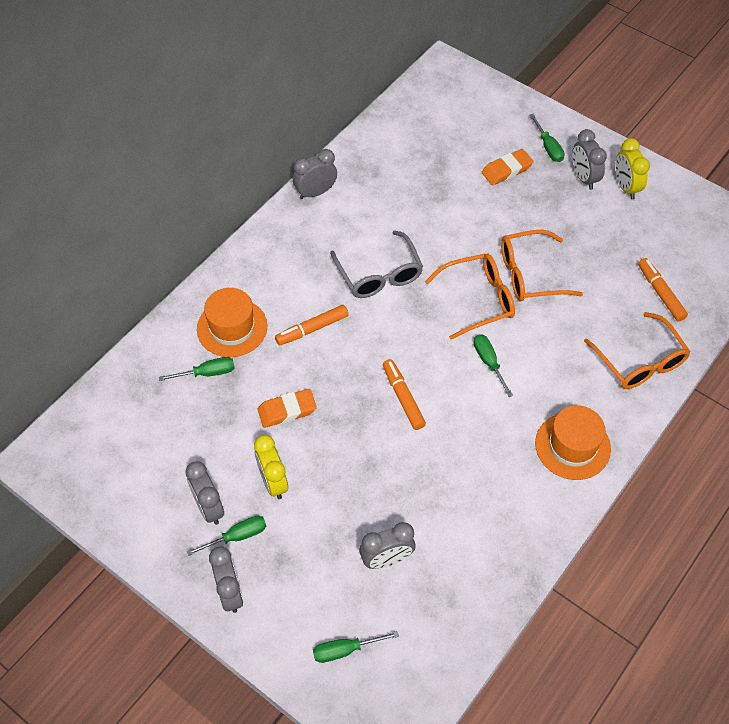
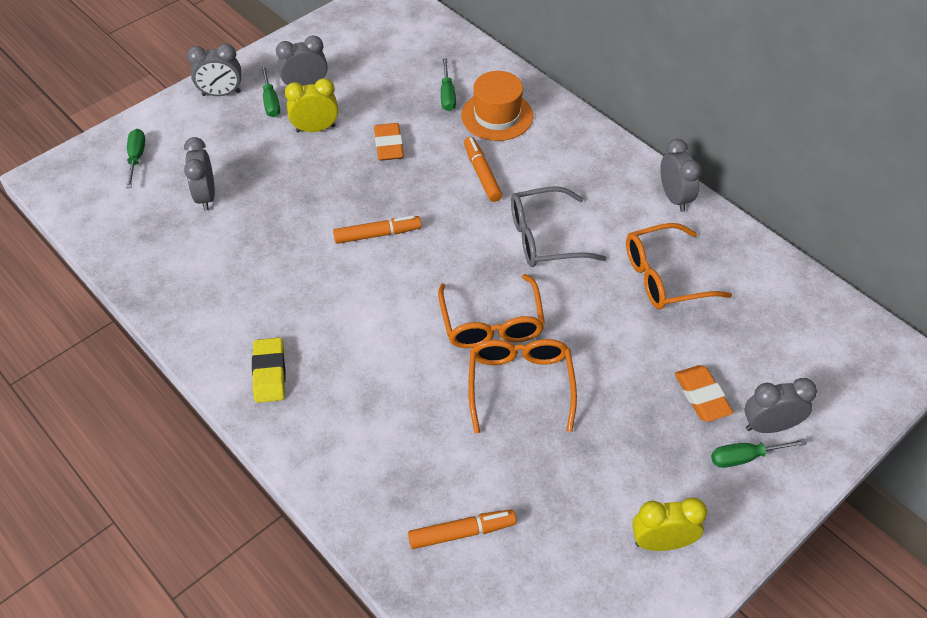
camera: 100 degrees right, 5 degrees down
green screwdriver [474,334,513,397] -> none
orange hat [535,405,611,480] -> yellow eraser [252,337,286,403]
grey clock [572,129,607,190] -> grey clock moved to [745,378,817,433]
orange glasses [584,312,691,389] -> orange glasses moved to [626,223,732,309]

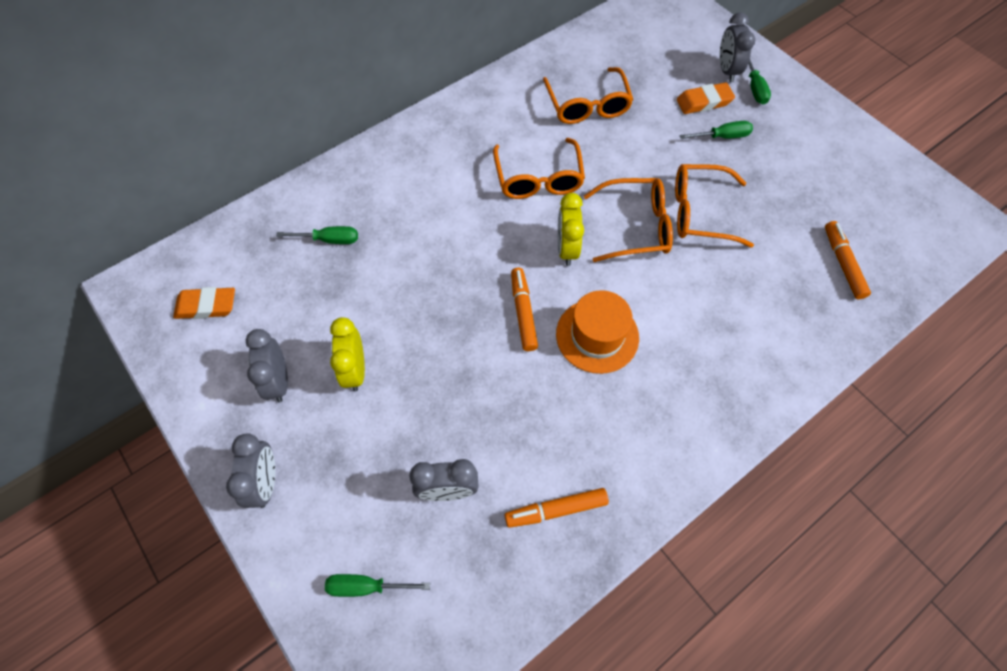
camera: 85 degrees left, 10 degrees up
yellow eraser [252,337,286,403] -> none
green screwdriver [261,65,280,117] -> green screwdriver moved to [680,121,753,139]
orange eraser [374,123,404,161] -> orange eraser moved to [173,287,235,319]
orange hat [461,71,533,141] -> orange hat moved to [556,290,639,374]
orange marker [464,137,502,202] -> orange marker moved to [505,488,609,528]
grey glasses [511,186,606,267] -> orange glasses [493,138,585,199]
yellow clock [632,497,707,551] -> yellow clock moved to [558,193,584,266]
grey clock [660,139,702,212] -> none

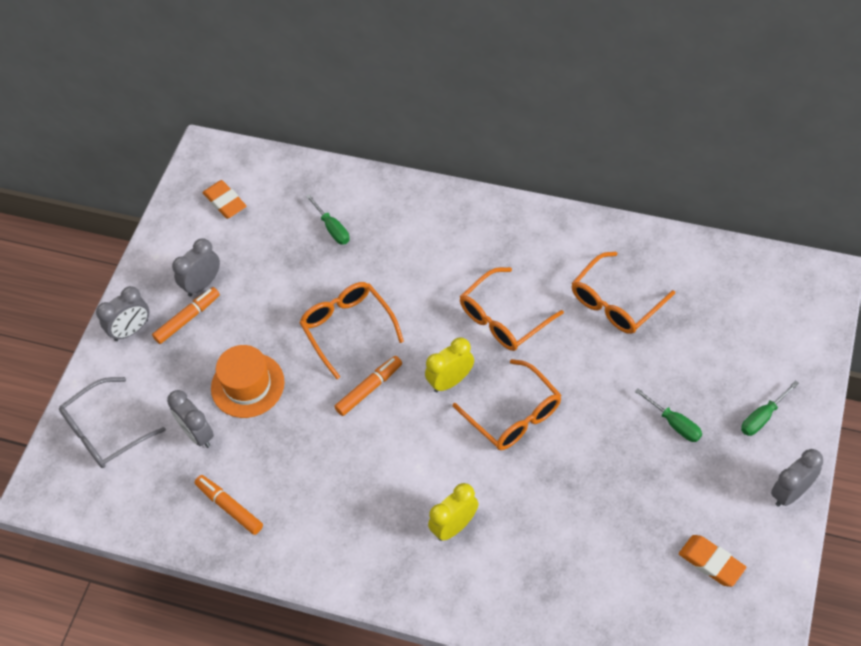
camera: 60 degrees right, 5 degrees down
green screwdriver [325,574,430,597] -> grey glasses [59,377,166,468]
yellow clock [330,317,365,391] -> yellow clock moved to [428,483,479,541]
orange hat [556,290,639,374] -> orange hat moved to [211,345,285,418]
orange glasses [675,164,754,248] -> orange glasses moved to [299,282,404,379]
orange eraser [677,82,735,114] -> orange eraser moved to [679,535,746,587]
grey clock [720,12,756,82] -> grey clock moved to [771,449,823,507]
orange marker [825,221,871,299] -> orange marker moved to [152,287,220,344]

